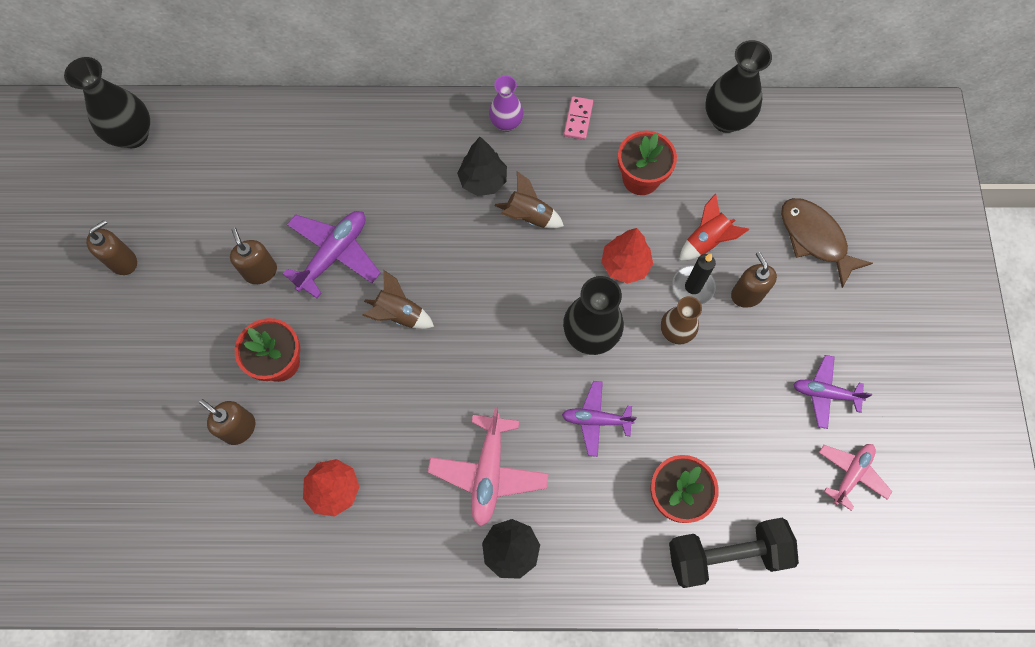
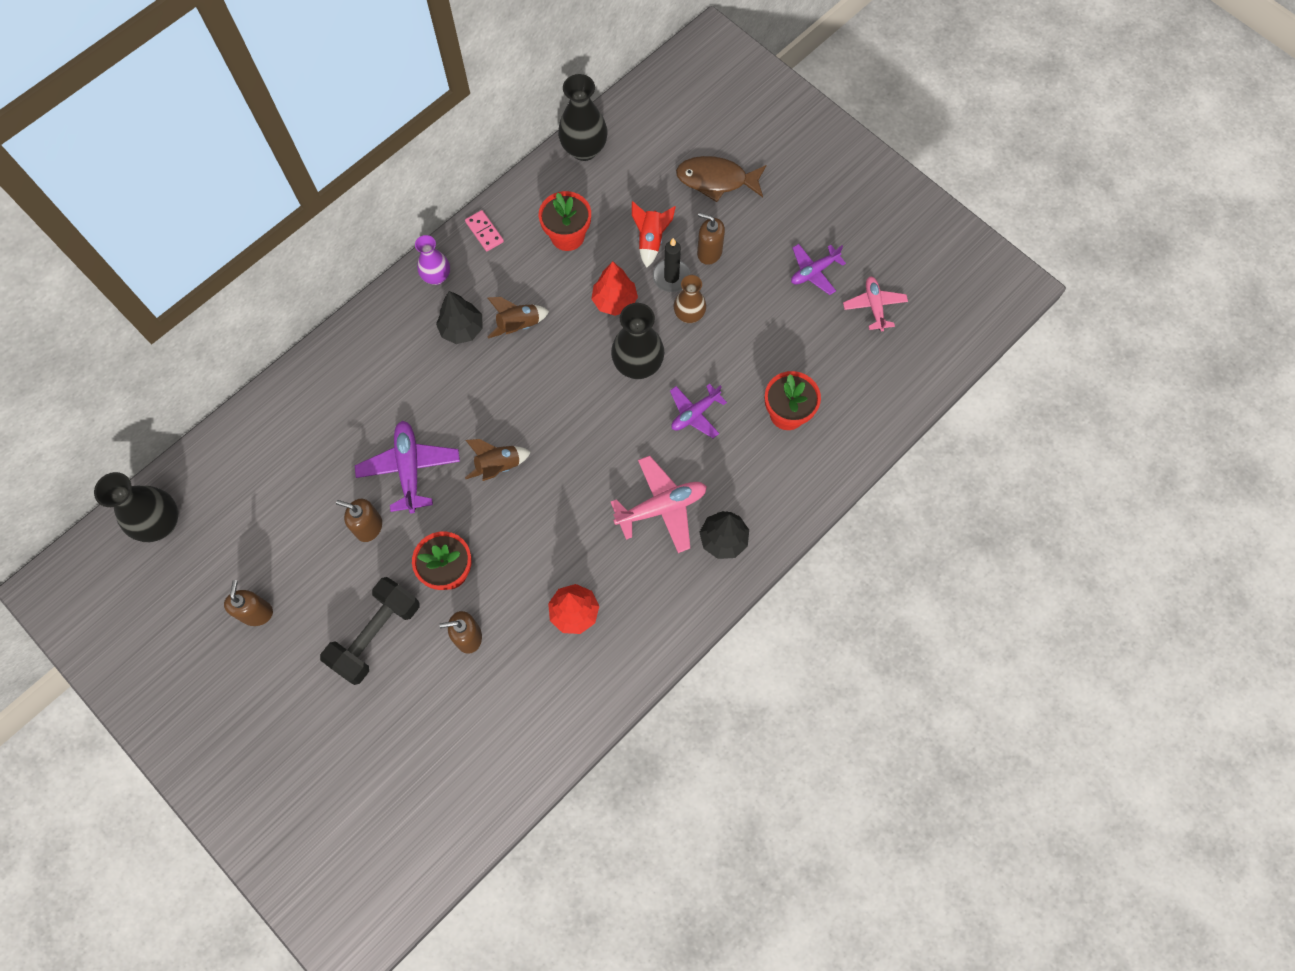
camera: 45 degrees left, 0 degrees up
pink plane [428,407,549,526] -> pink plane turned 75 degrees counterclockwise [611,456,707,553]
black dumbbell [669,518,799,588] -> black dumbbell moved to [320,577,420,685]

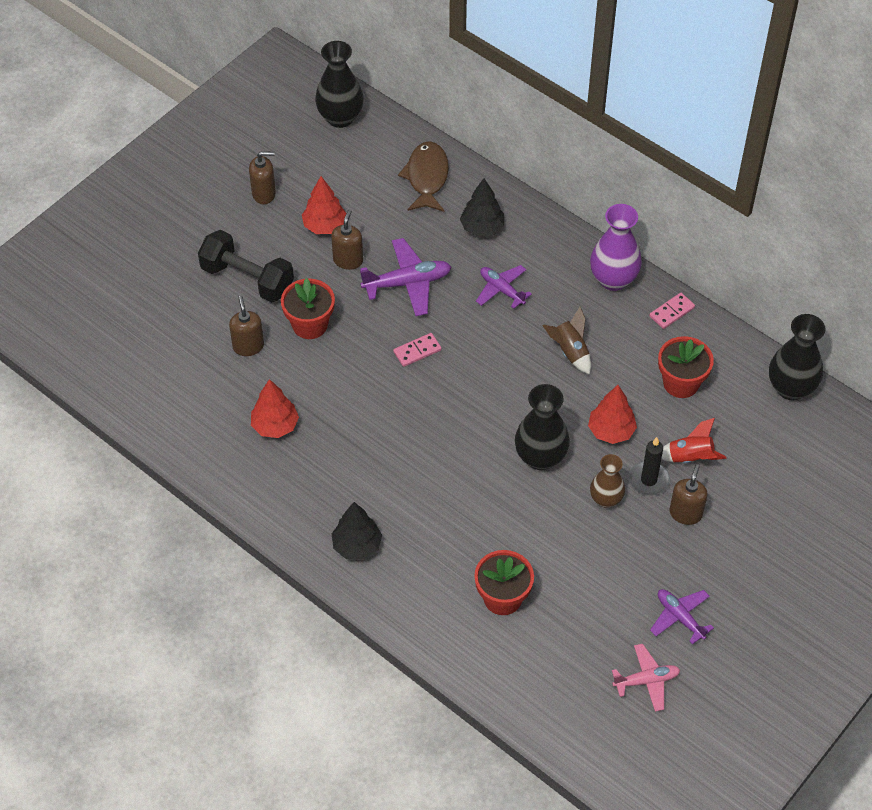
camera: 85 degrees right, 15 degrees down
purple vase [415,235,450,285] -> purple vase [590,204,642,291], size x1.58
black tree [436,291,483,344] -> black tree moved to [460,178,504,237]
brown rocket [465,439,531,481] -> pink domino [393,333,442,367]
pink plane [611,456,707,553] -> none
purple plane [670,384,727,438] -> purple plane moved to [476,265,532,309]
brown fish [676,156,766,202] -> brown fish moved to [398,141,449,212]
none -> red tree [302,176,346,234]

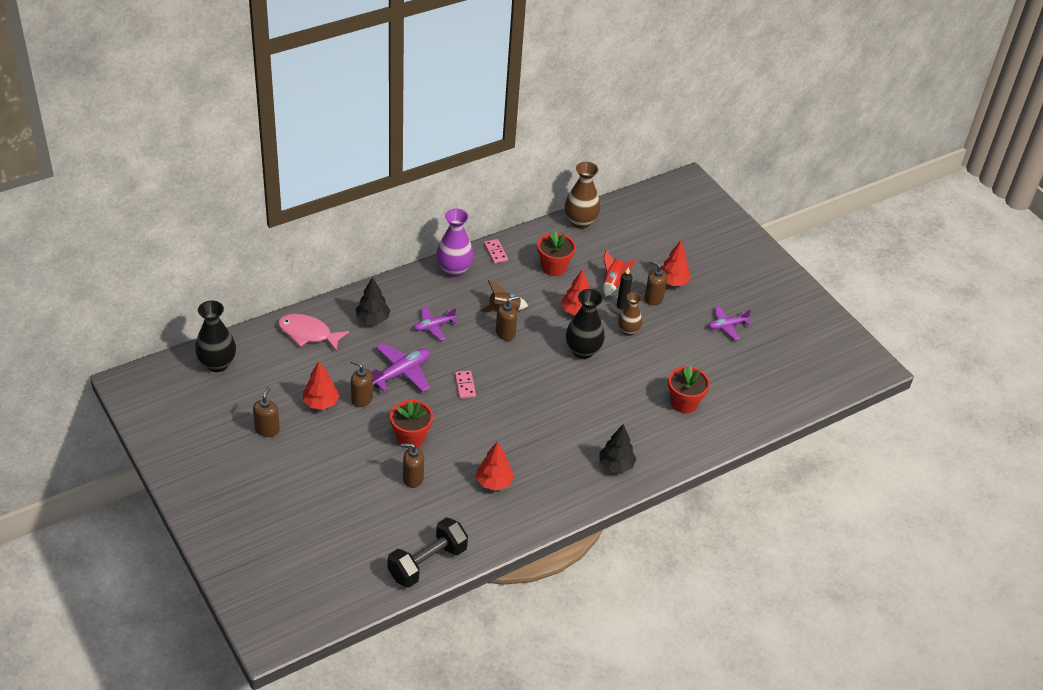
camera: 75 degrees left, 10 degrees down
black dumbbell [198,230,294,303] -> black dumbbell moved to [387,518,468,587]
purple plane [360,238,451,316] -> purple plane turned 45 degrees clockwise [371,343,430,392]
brown fish [398,141,449,212] -> pink fish [278,314,349,351]
pink plane [612,644,680,712] -> none
black vase [769,314,825,400] -> brown vase [565,162,600,229]
none -> brown soap dispenser [496,296,519,341]
none -> red tree [661,241,691,286]

